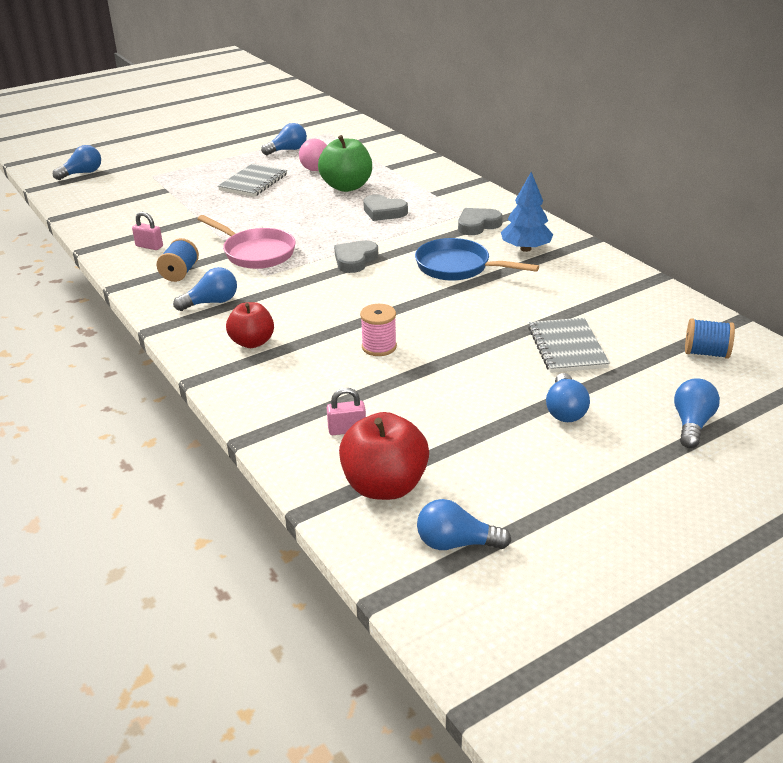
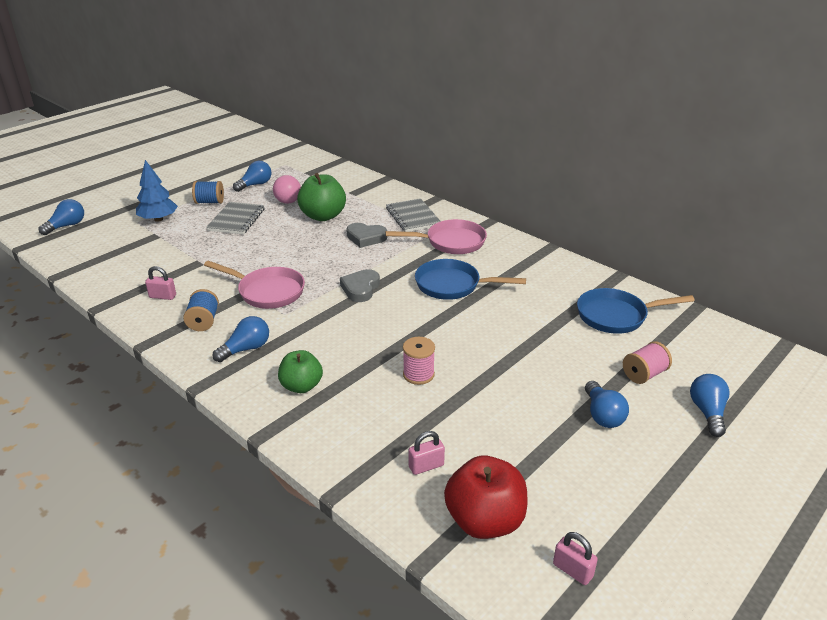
camera: 15 degrees left, 0 degrees up
red apple [226,302,274,348] -> green apple [278,350,323,393]
blue light bulb [417,499,511,550] -> pink padlock [553,532,598,585]
grey heart [458,208,503,235] -> pink pan [386,219,487,254]
blue tree [501,172,553,252] -> blue tree moved to [136,160,178,222]
grey notebook [528,318,610,373] -> grey notebook moved to [386,198,441,232]
blue spool [685,318,735,359] -> blue spool moved to [192,181,224,204]
none -> blue pan [577,288,695,334]
none -> pink spool [623,341,672,384]

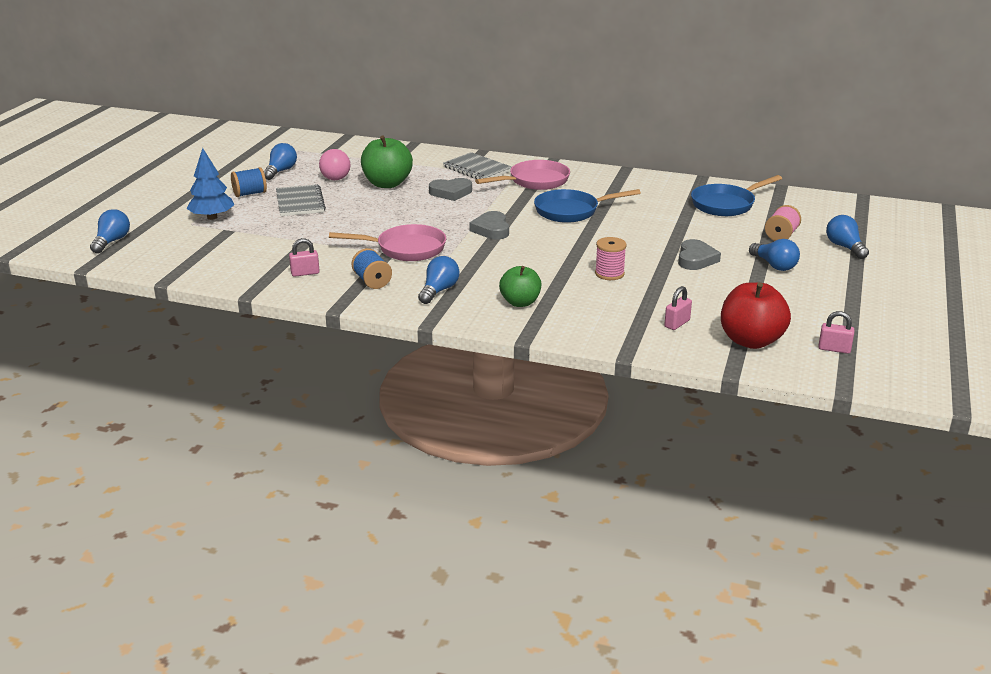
camera: 25 degrees left, 5 degrees down
none -> grey heart [678,239,721,270]

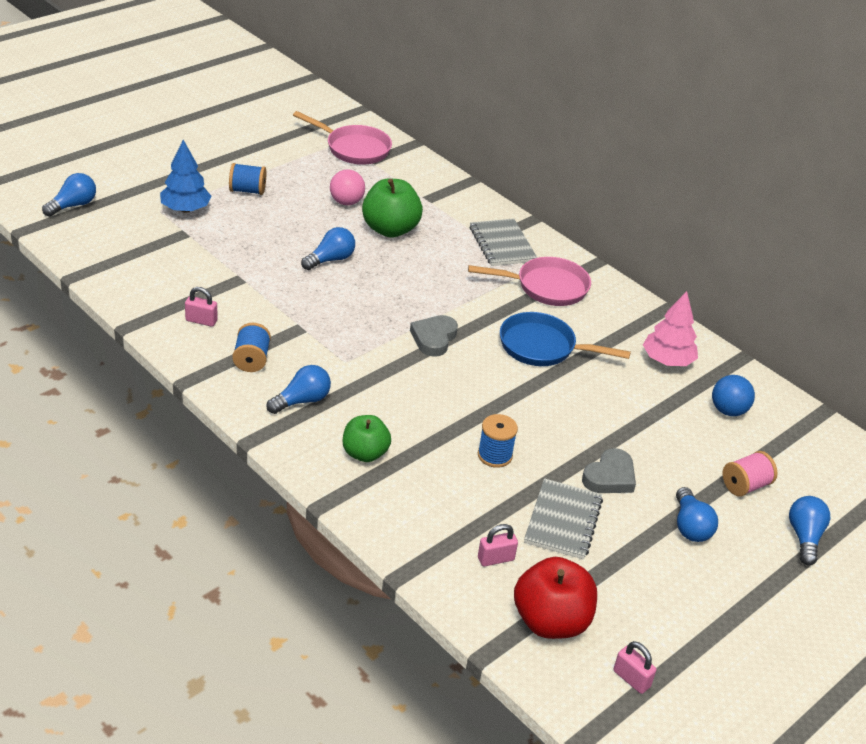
camera: 25 degrees right, 10 degrees up
blue light bulb [264,143,297,180] -> blue light bulb moved to [301,227,355,270]
grey notebook [276,184,326,216] -> grey notebook moved to [524,478,603,559]
pink pan [329,224,446,261] -> pink pan moved to [293,111,392,165]
grey heart [429,178,472,201] -> none
pink spool [595,237,627,280] -> blue spool [478,414,518,468]
blue pan [691,175,782,216] -> blue ball [712,375,755,416]
none -> pink tree [643,291,698,366]

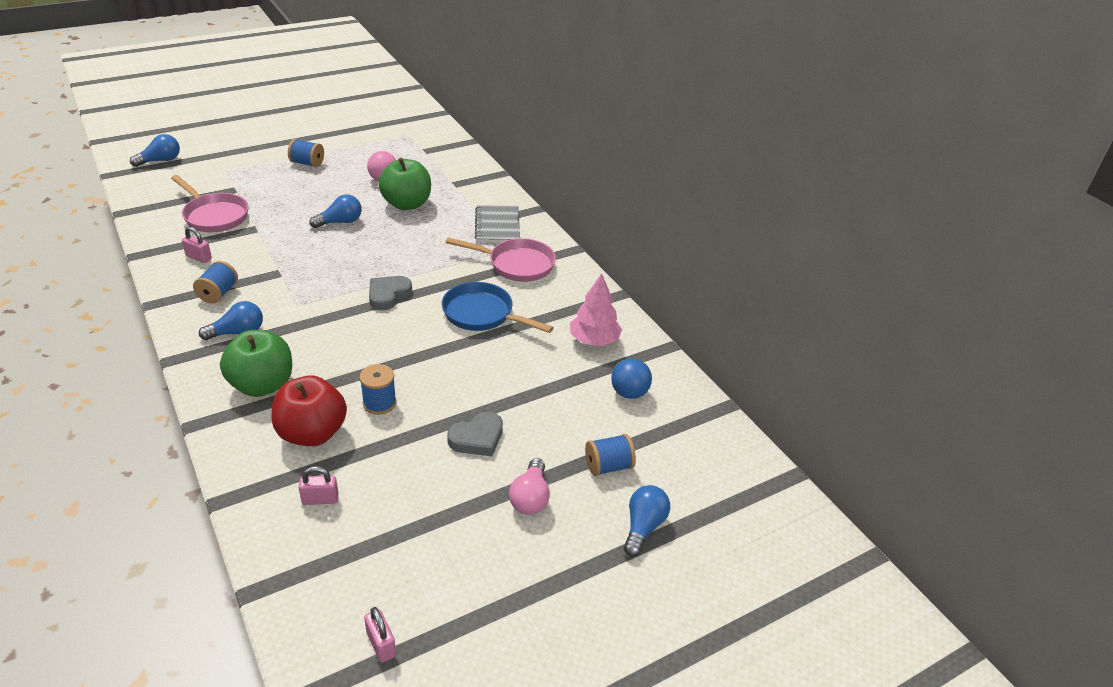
camera: 15 degrees right, 0 degrees up
blue tree [160,140,212,213] -> none
pink pan [293,111,392,165] -> pink pan moved to [171,175,249,232]
green apple [343,415,391,462] -> green apple [220,330,292,397], size x1.52
red apple [514,557,597,639] -> red apple moved to [272,376,347,446]
grey notebook [524,478,603,559] -> none
blue light bulb [676,487,718,542] -> pink light bulb [509,458,550,515]
pink spool [722,451,777,497] -> blue spool [585,434,636,476]

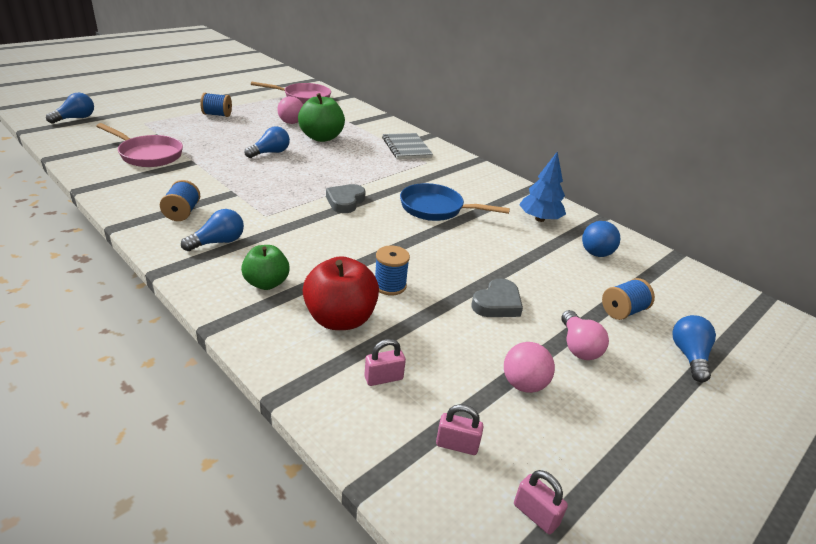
camera: 15 degrees left, 5 degrees down
pink padlock [182,227,212,263] -> pink padlock moved to [436,404,484,455]
green apple [220,330,292,397] -> green apple [241,245,290,290], size x0.66
pink pan [446,237,556,282] -> pink pan moved to [251,82,331,104]
pink tree [570,273,622,346] -> blue tree [519,152,566,222]
none -> pink ball [504,342,555,393]

